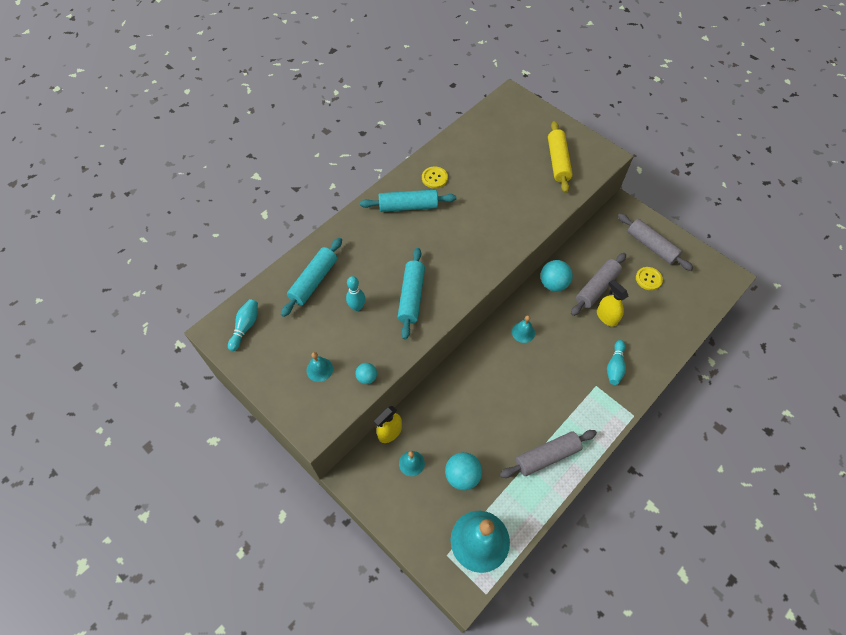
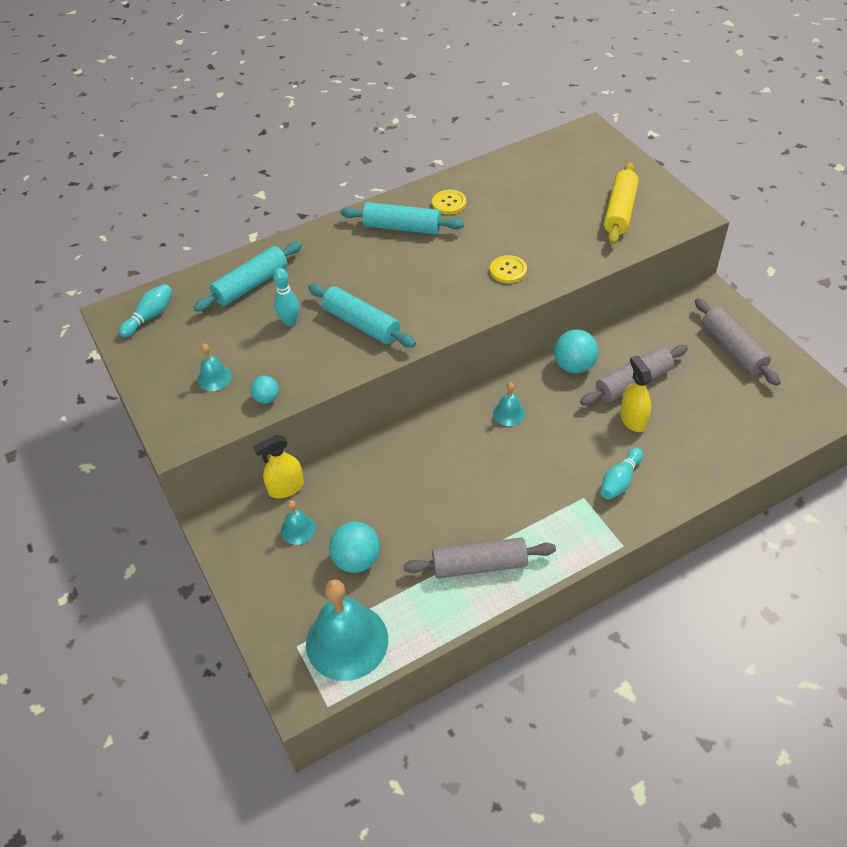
camera: 20 degrees right, 10 degrees down
turquoise rolling pin [398,248,425,339] -> turquoise rolling pin turned 75 degrees counterclockwise [308,284,416,347]
yellow button [636,267,663,290] -> yellow button moved to [490,255,527,283]

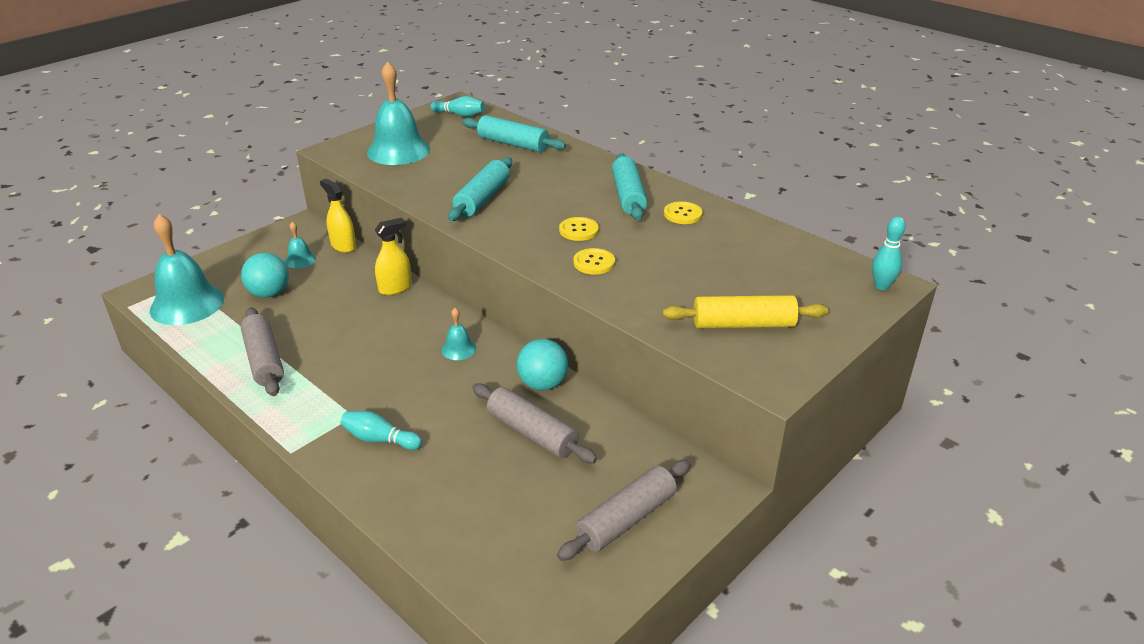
camera: 70 degrees right, 15 degrees down
turquoise bell [198,343,232,391] -> turquoise bell [367,61,430,165], size x2.16
turquoise ball [250,376,279,404] -> none
turquoise bowling pin [273,268,299,326] -> turquoise bowling pin moved to [872,216,905,290]
yellow spray bottle [620,355,652,432] -> yellow spray bottle moved to [375,218,412,295]
none -> yellow button [559,217,599,241]

